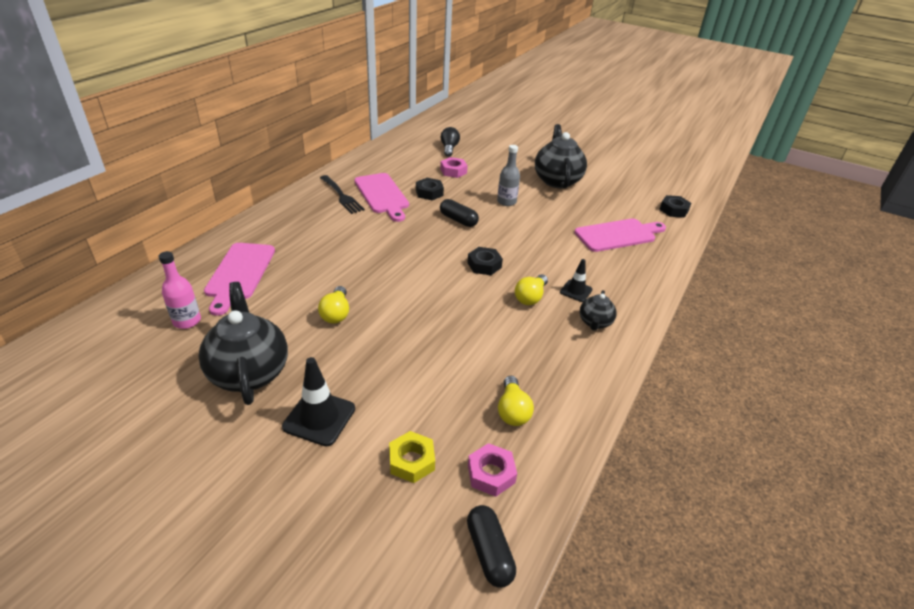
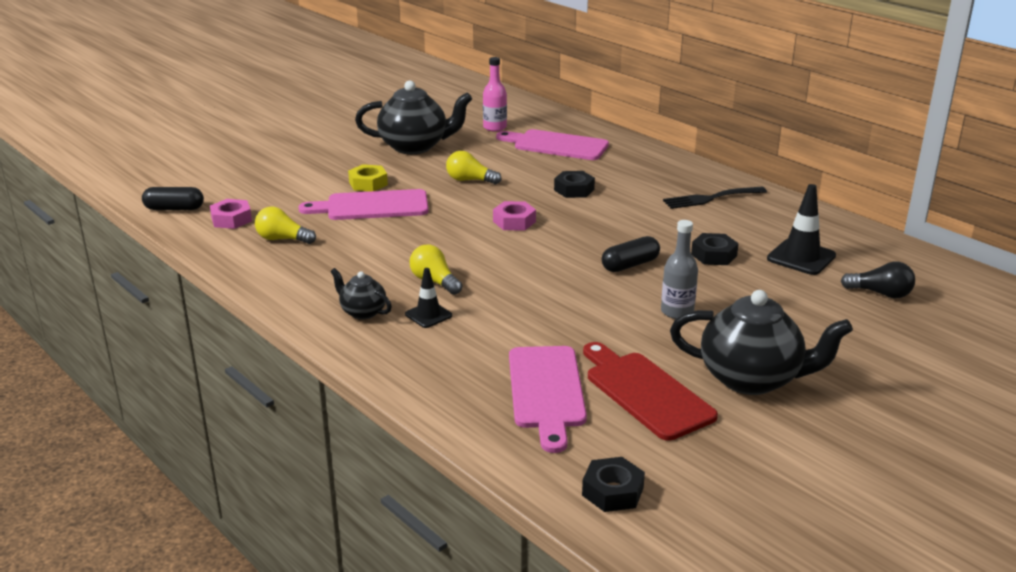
camera: 110 degrees right, 10 degrees down
black traffic cone [282,357,355,446] -> black traffic cone moved to [767,184,836,275]
pink cutting board [354,173,409,222] -> pink cutting board moved to [299,189,429,220]
yellow nut [389,431,435,483] -> yellow nut moved to [348,164,388,191]
pink nut [440,157,468,178] -> pink nut moved to [493,201,536,230]
black nut [467,247,503,275] -> black nut moved to [554,171,595,198]
none -> red cutting board [583,342,718,441]

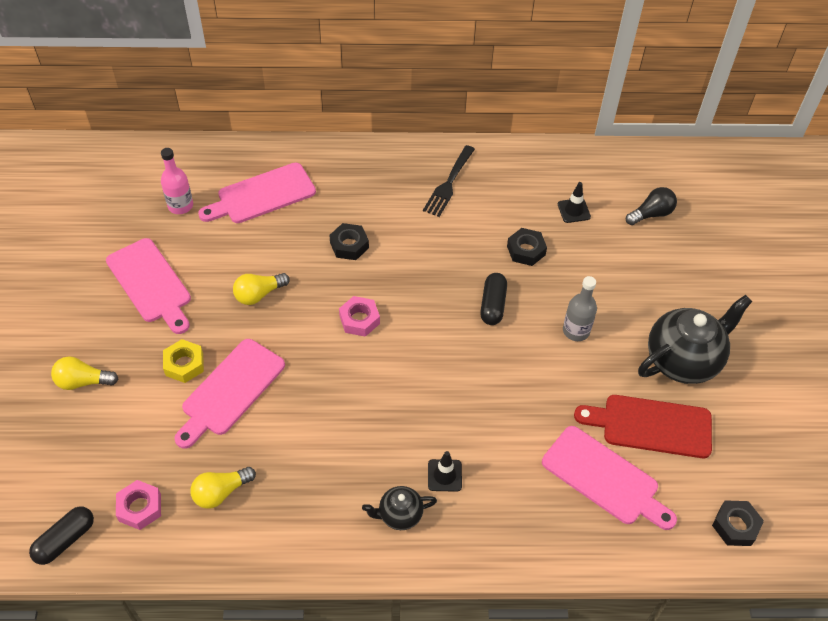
camera: 50 degrees left, 25 degrees up
black teapot [355,80,472,154] -> pink cutting board [106,238,191,334]
yellow light bulb [410,245,463,295] -> yellow light bulb moved to [51,356,118,390]
black traffic cone [767,184,836,275] -> black traffic cone [558,182,591,223], size x0.61

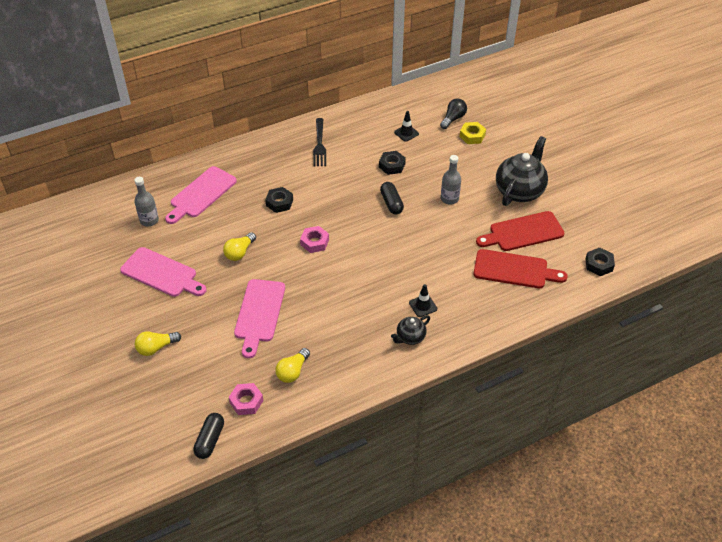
camera: 25 degrees left, 5 degrees down
pink bottle [161,148,193,214] -> grey bottle [134,177,159,226]
yellow nut [163,339,204,383] -> yellow nut moved to [459,122,486,144]
pink cutting board [542,426,677,530] -> red cutting board [473,249,568,288]

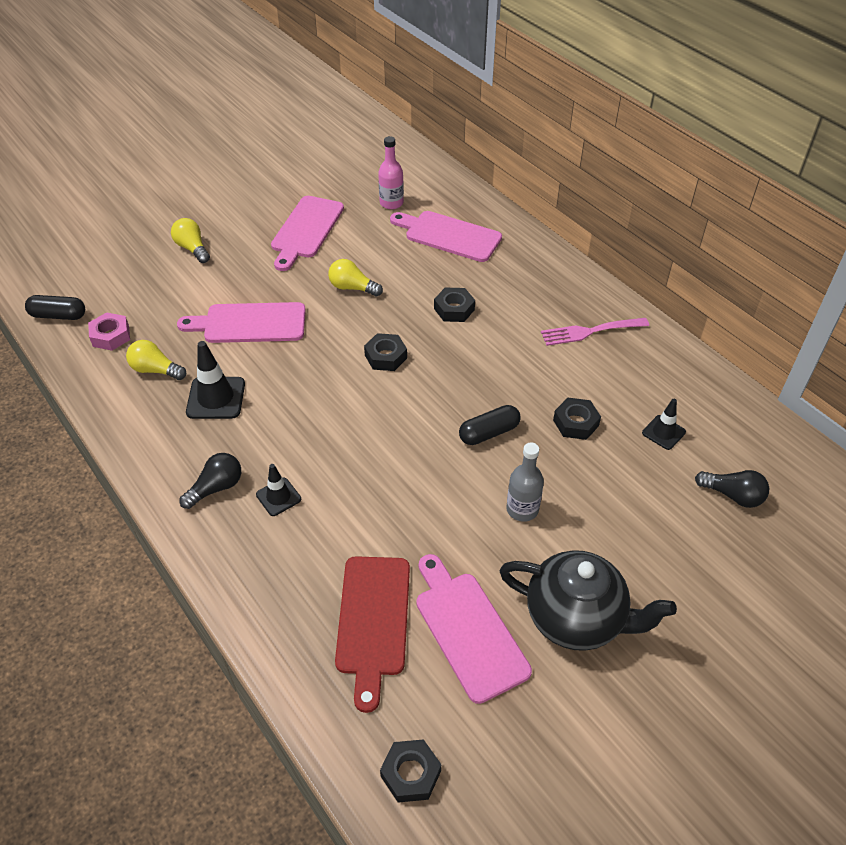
camera: 80 degrees right, 0 degrees up
grey bottle [134,177,159,226] -> pink bottle [378,136,404,209]
pink nut [300,226,329,253] -> black nut [364,333,407,371]
black fork [313,118,326,166] -> pink fork [541,318,649,346]
black teapot [391,315,430,345] -> black light bulb [179,453,241,509]
yellow nut [459,122,486,144] -> none
red cutting board [476,211,564,251] -> pink cutting board [416,554,532,704]
none -> black traffic cone [186,341,245,419]

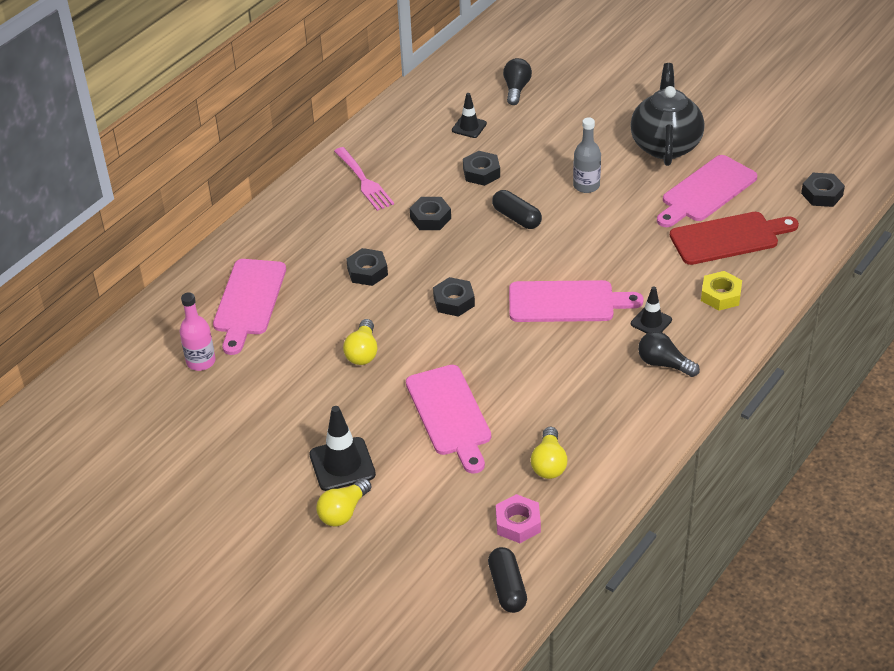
camera: 105 degrees left, 5 degrees down
black traffic cone [186,341,245,419] -> black traffic cone moved to [309,406,376,491]
pink cutting board [271,196,344,271] -> pink cutting board moved to [509,280,644,322]
none -> black nut [410,197,451,230]
none -> yellow nut [701,271,742,311]

